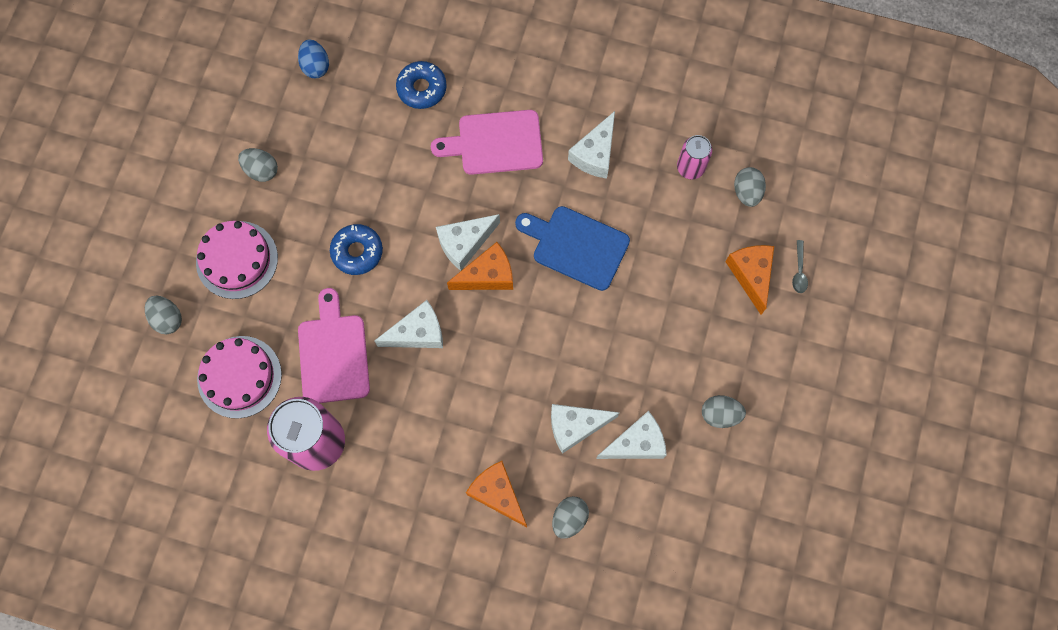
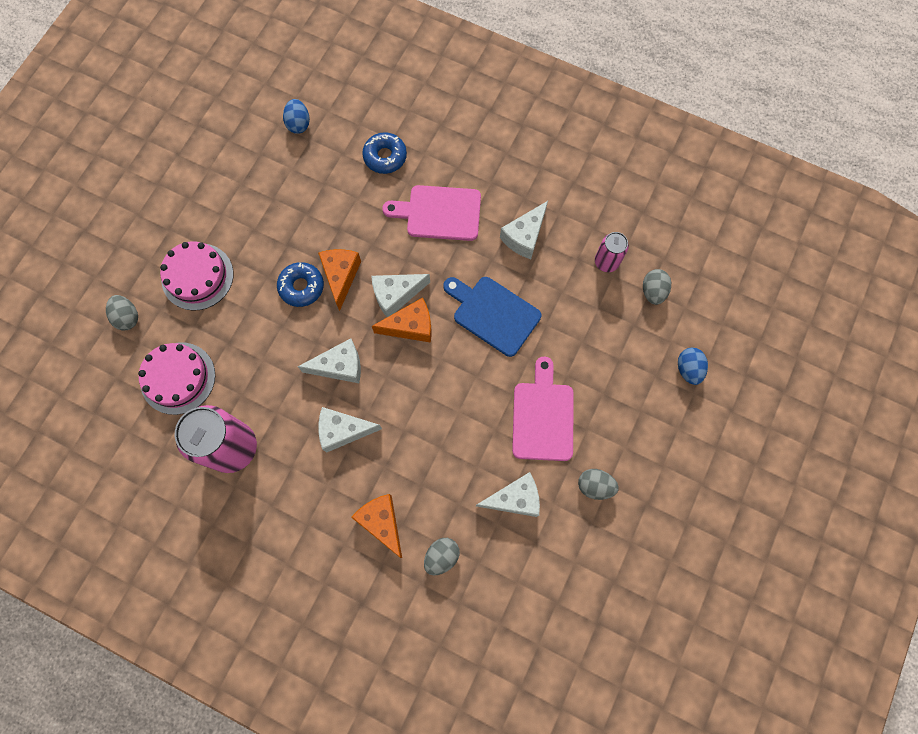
camera: 10 degrees right, 0 degrees up
grey egg [238,148,278,182] -> none
pink cutting board [298,288,370,403] -> pink cutting board moved to [512,357,574,461]
white cheese [551,404,620,454] -> white cheese moved to [318,407,382,453]
orange cheese [725,245,774,314] -> orange cheese moved to [318,249,361,311]
grey spoon [792,240,808,293] -> blue egg [678,348,708,385]

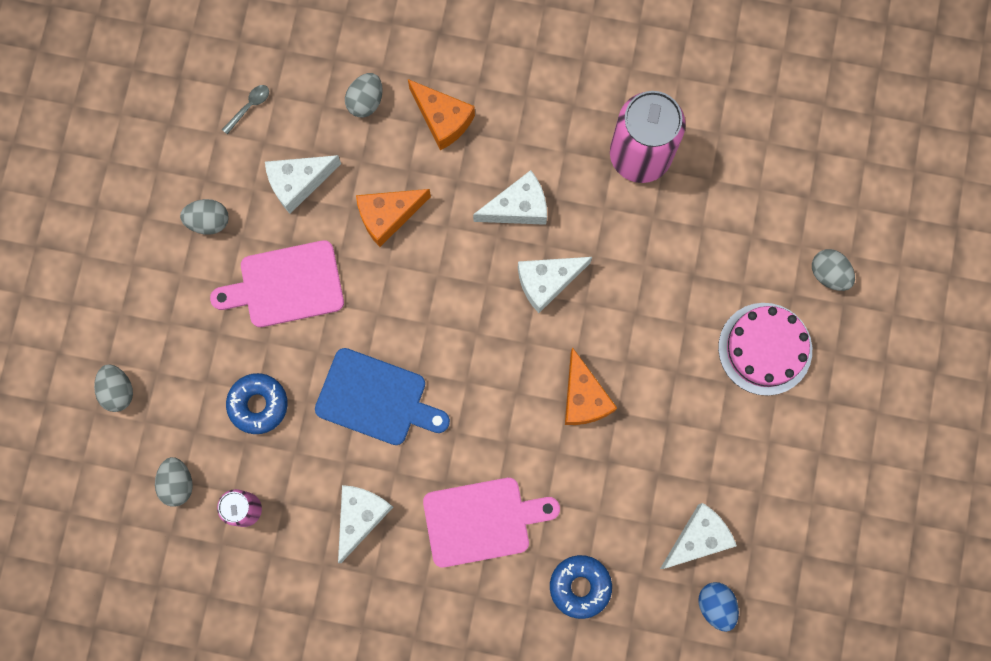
camera: 165 degrees right, 5 degrees up
pink cake [138,342,215,415] -> none
blue donut [277,262,324,307] -> blue donut moved to [226,373,288,434]
white cheese [371,274,430,317] -> white cheese moved to [660,503,737,569]
orange cheese [372,298,432,343] -> orange cheese moved to [356,189,431,247]
pink cutting board [512,357,574,461] -> pink cutting board turned 90 degrees clockwise [210,240,344,327]
blue egg [678,348,708,385] -> grey egg [94,364,133,412]
none -> grey spoon [222,85,269,134]

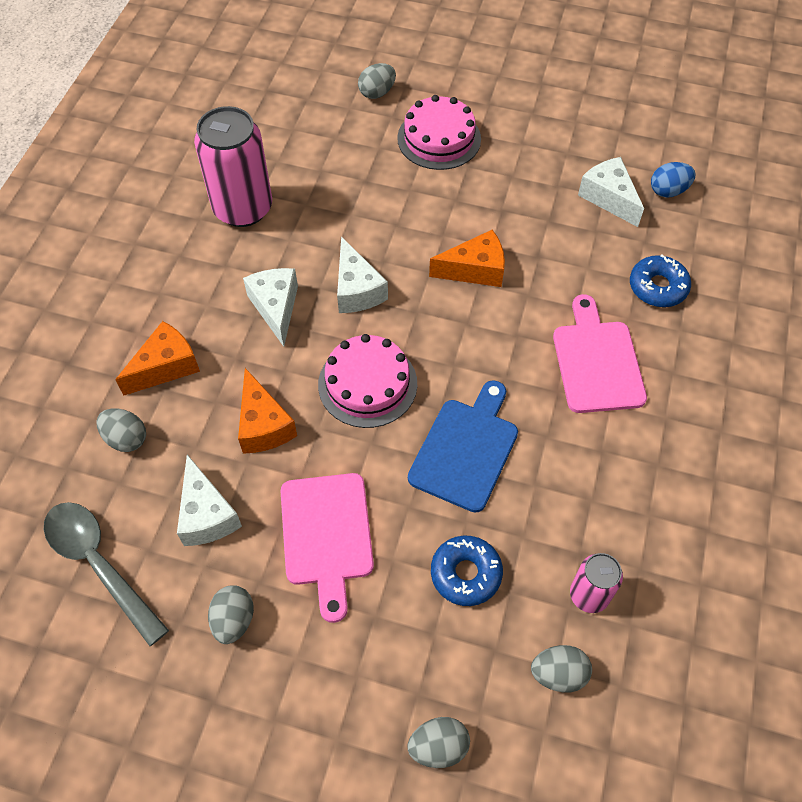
camera: 85 degrees left, 20 degrees down
grey spoon [222,85,269,134] -> grey spoon [44,502,169,646], size x2.37
white cheese [338,485,393,563] -> none
none -> pink cake [318,334,417,428]

